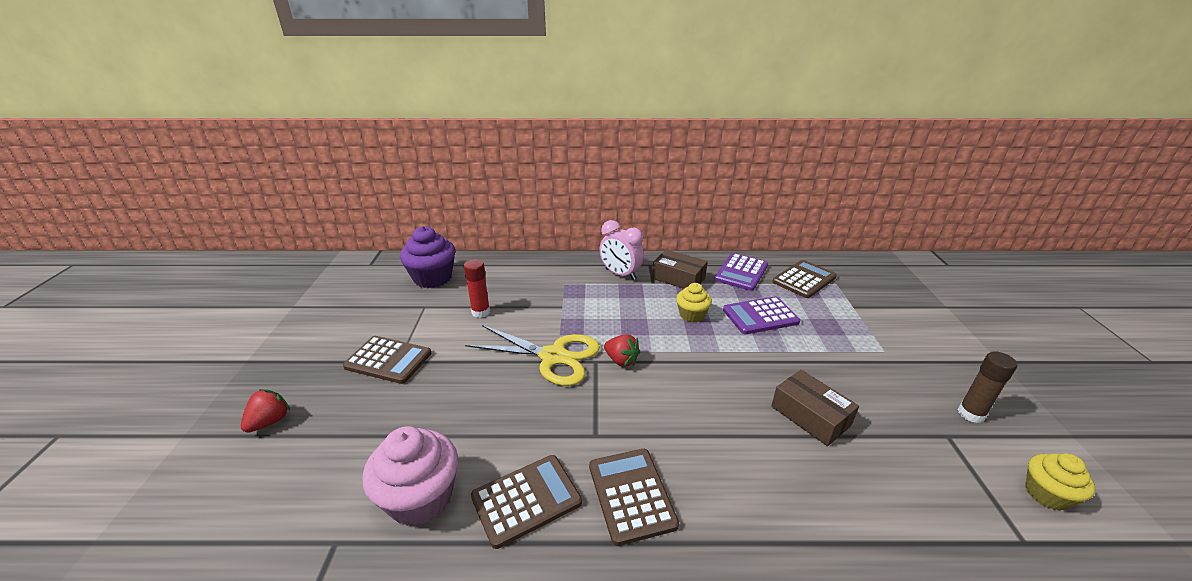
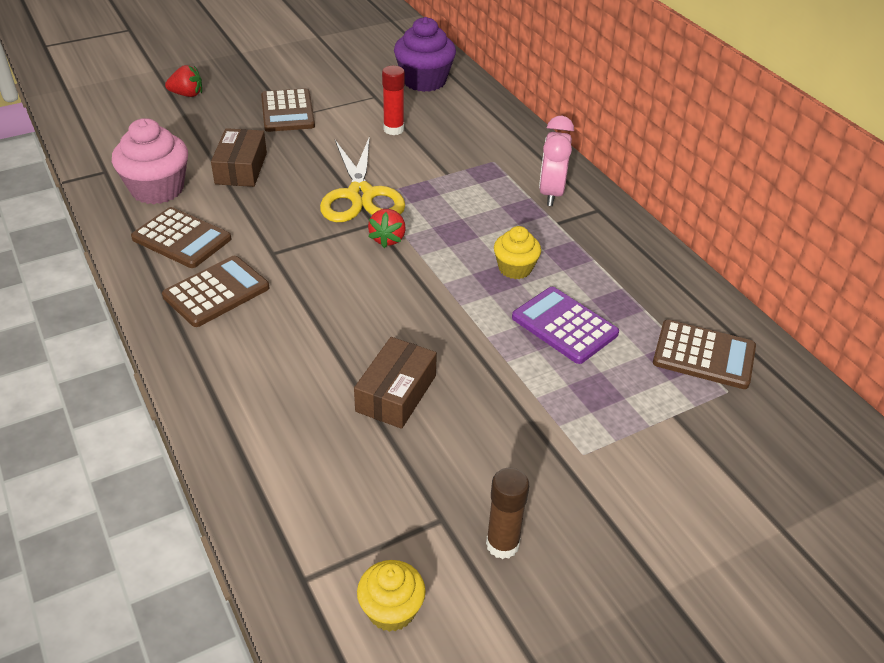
camera: 60 degrees right, 10 degrees up
brown box [652,249,708,289] -> brown box moved to [211,128,267,187]
purple calculator [714,253,768,291] -> none

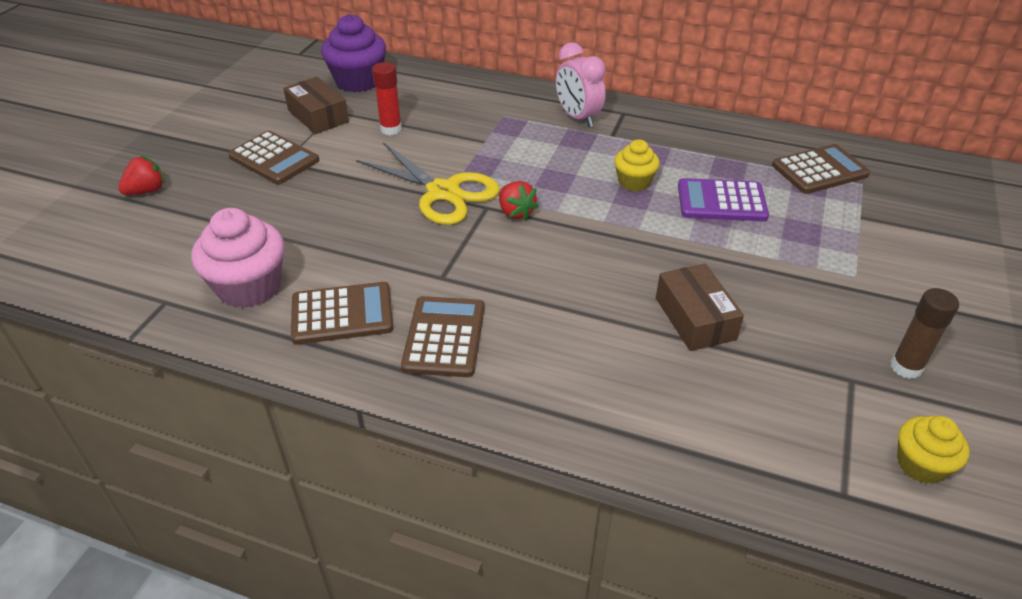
camera: 40 degrees left, 0 degrees up
brown box [211,128,267,187] -> brown box moved to [283,77,349,134]

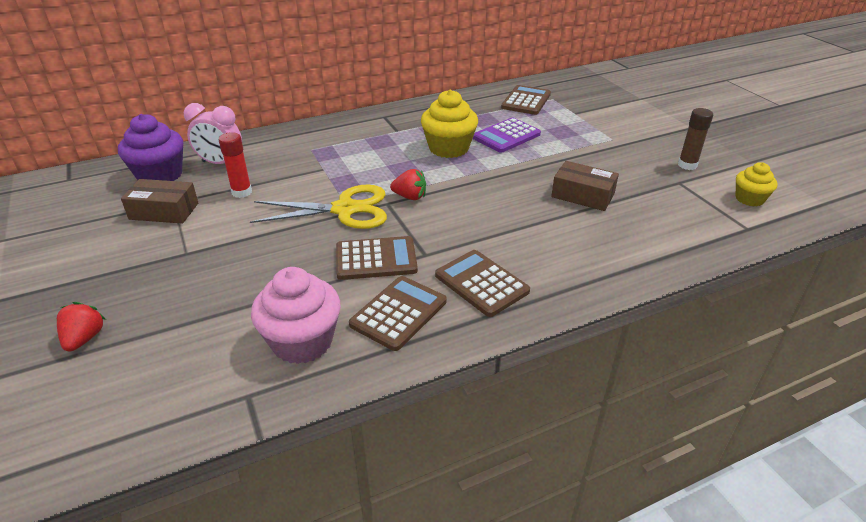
camera: 45 degrees left, 5 degrees down
brown calculator [228,131,320,184] -> brown calculator moved to [336,236,418,280]
pink clock [556,42,606,127] -> pink clock moved to [184,103,242,164]
yellow cupcake [614,139,660,191] -> yellow cupcake [421,90,478,158], size x1.68

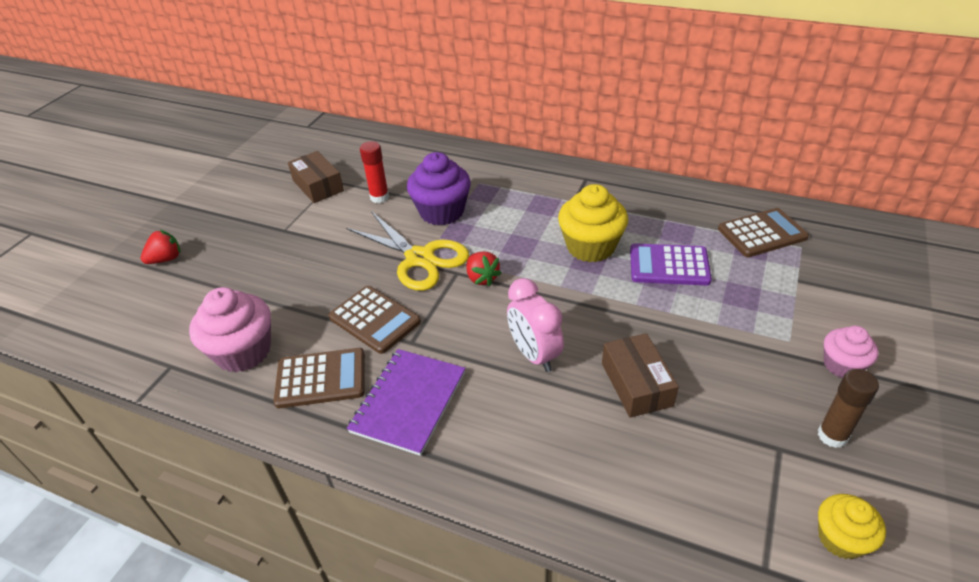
camera: 50 degrees right, 5 degrees up
purple cupcake [118,114,183,181] -> purple cupcake moved to [407,152,471,226]
pink clock [184,103,242,164] -> pink clock moved to [507,278,564,372]
brown calculator [435,250,530,317] -> purple notebook [347,349,466,456]
none -> pink cupcake [824,326,878,378]

